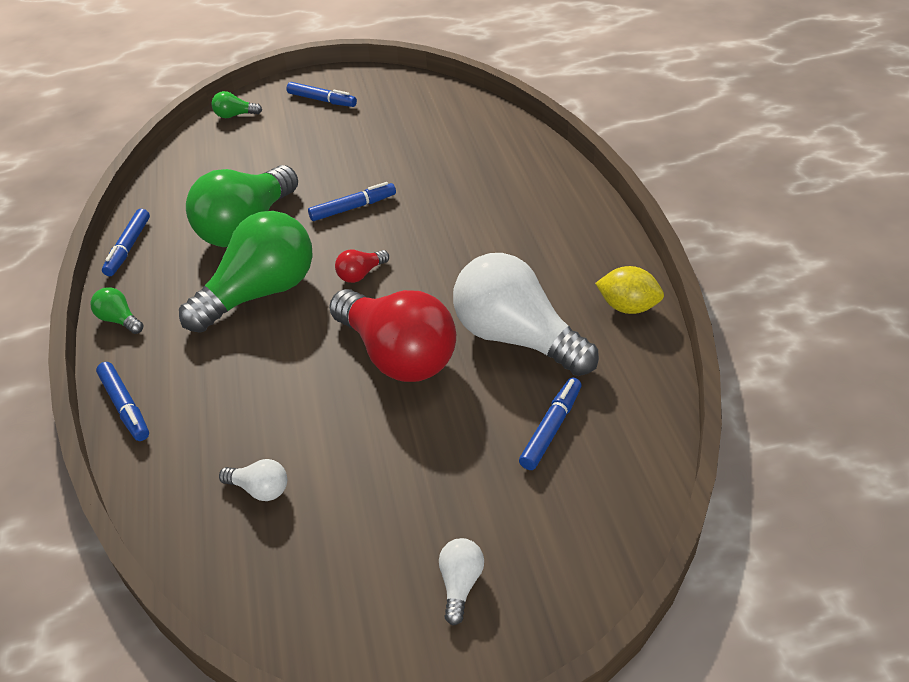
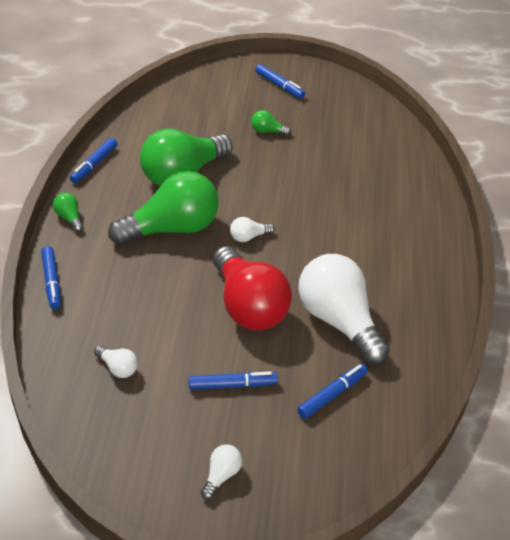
camera: 15 degrees right, 0 degrees up
green light bulb [212,91,262,118] -> green light bulb moved to [251,110,291,136]
blue marker [308,182,396,221] -> blue marker moved to [189,371,278,390]
red light bulb [335,250,389,283] -> white light bulb [230,217,275,242]
yellow lemon [595,266,664,314] -> none

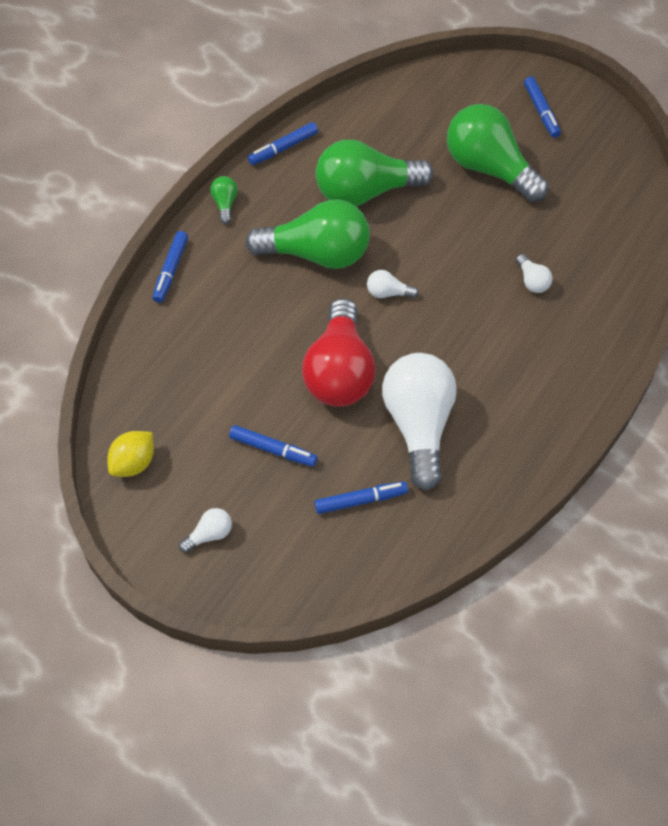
camera: 30 degrees right, 15 degrees up
white light bulb [94,346,138,378] -> white light bulb moved to [516,254,552,293]
green light bulb [251,110,291,136] -> green light bulb [447,104,548,202], size x2.43
none -> yellow lemon [107,431,154,477]

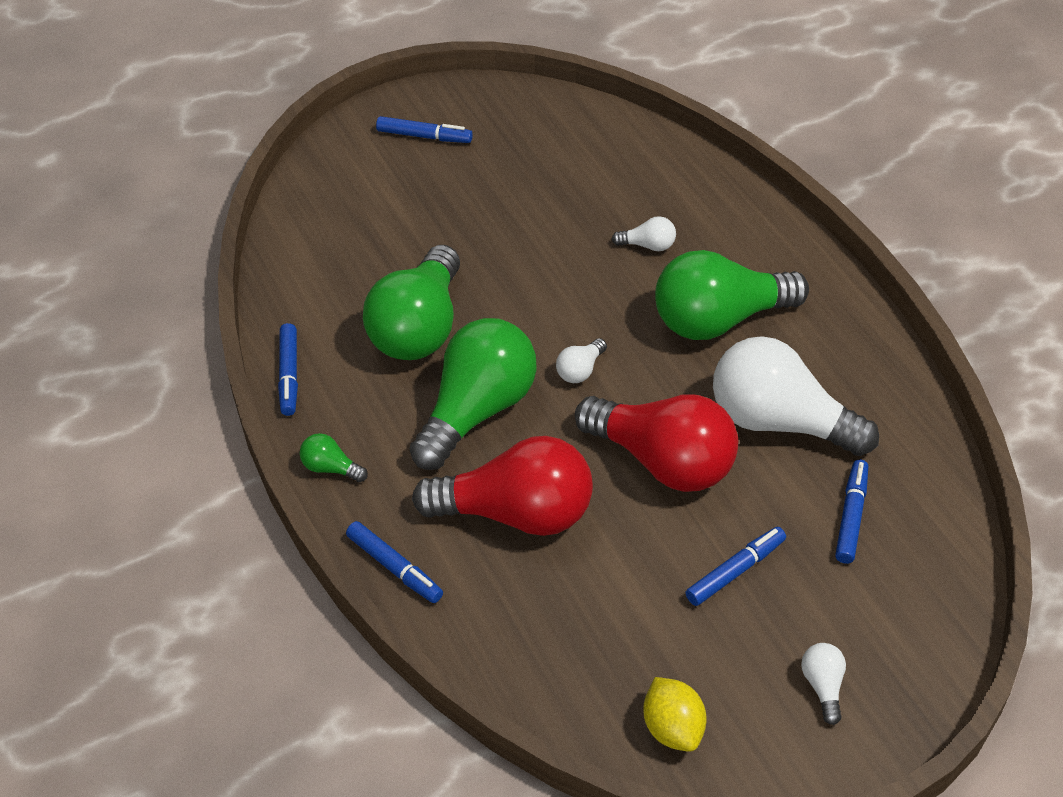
camera: 60 degrees left, 10 degrees down
green light bulb [447,104,548,202] -> green light bulb moved to [655,250,809,340]
none -> red light bulb [412,436,593,536]

